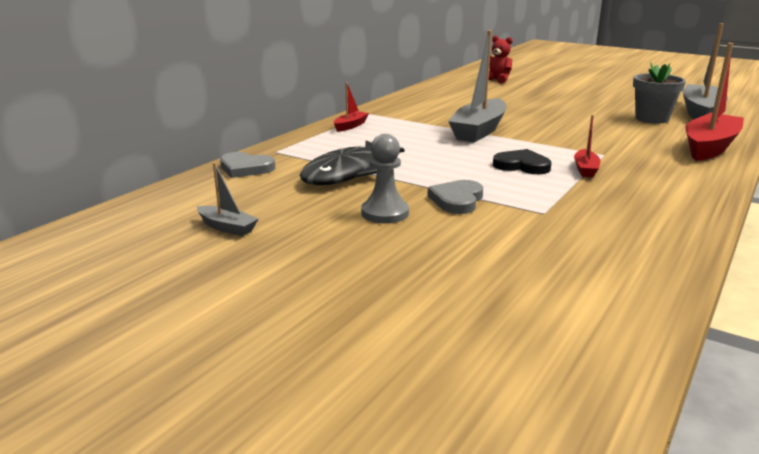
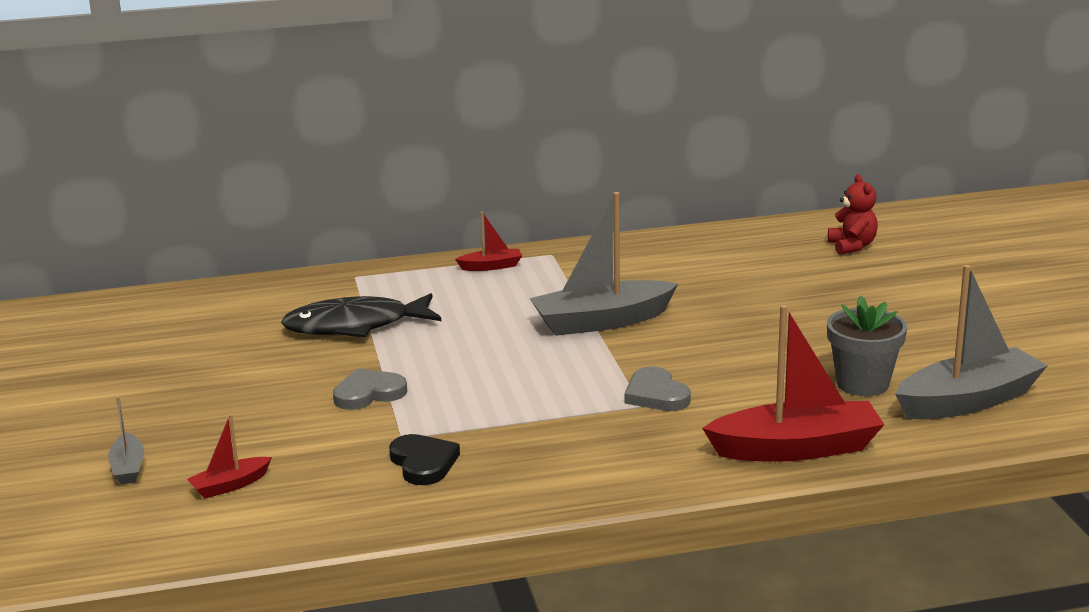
camera: 45 degrees right, 0 degrees up
grey boat [197,163,258,236] -> grey boat moved to [108,396,144,485]
grey heart [220,152,275,178] -> grey heart moved to [624,367,691,411]
grey pawn [361,134,409,223] -> none
black heart [493,149,551,174] -> black heart moved to [389,434,460,485]
red boat [574,115,600,178] -> red boat moved to [187,414,272,499]

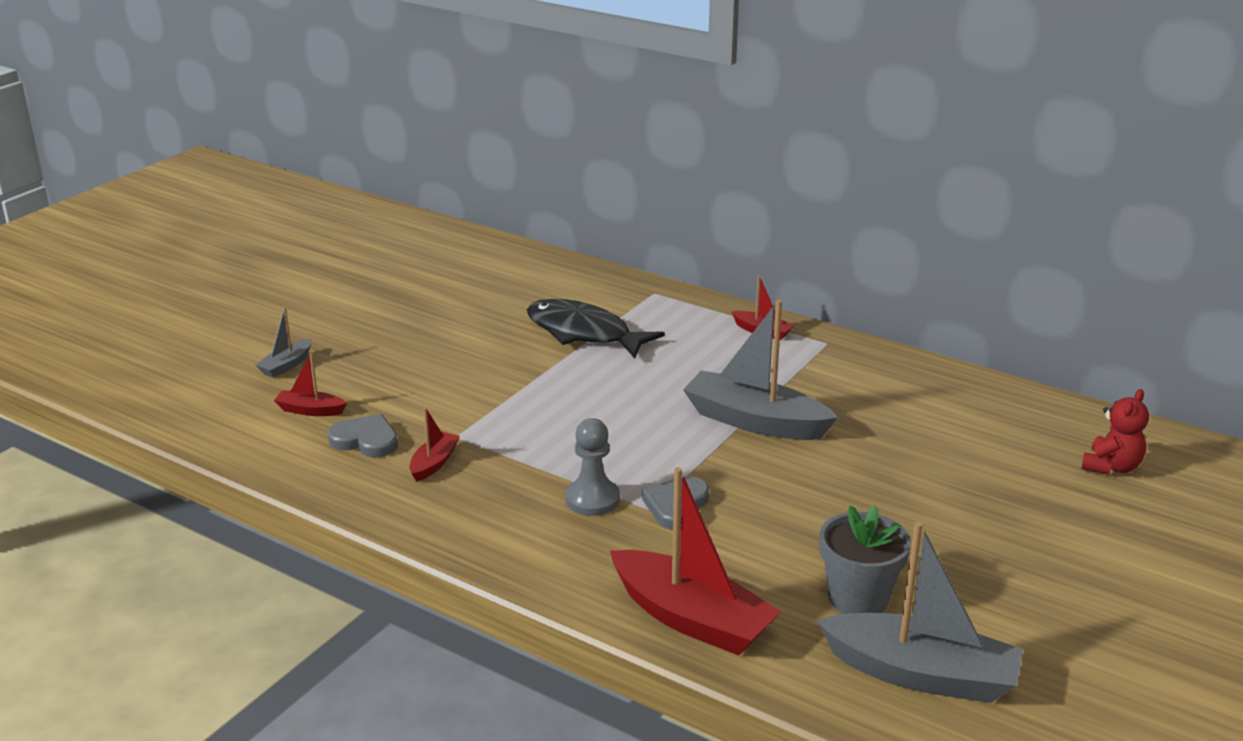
camera: 45 degrees right, 5 degrees up
grey heart [333,369,407,410] -> grey heart moved to [328,414,398,458]
black heart [389,434,460,485] -> red boat [410,408,460,482]
none -> grey pawn [566,418,620,516]

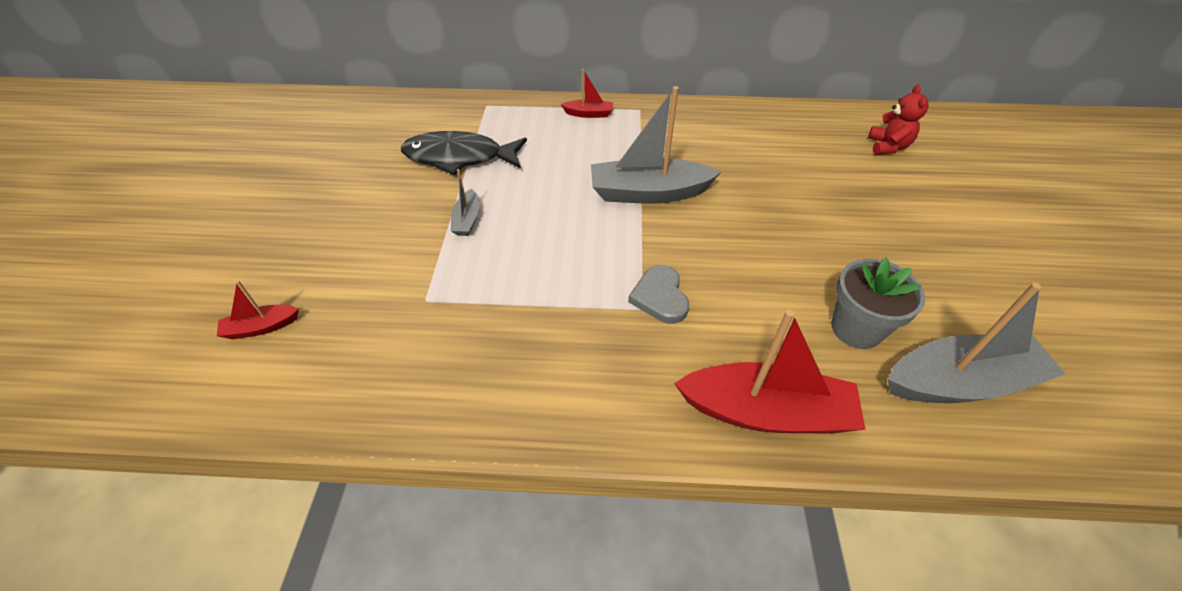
camera: 30 degrees left, 20 degrees up
grey boat [256,307,312,378] -> grey boat moved to [451,169,479,236]
grey heart [328,414,398,458] -> none
red boat [410,408,460,482] -> none
grey pawn [566,418,620,516] -> none

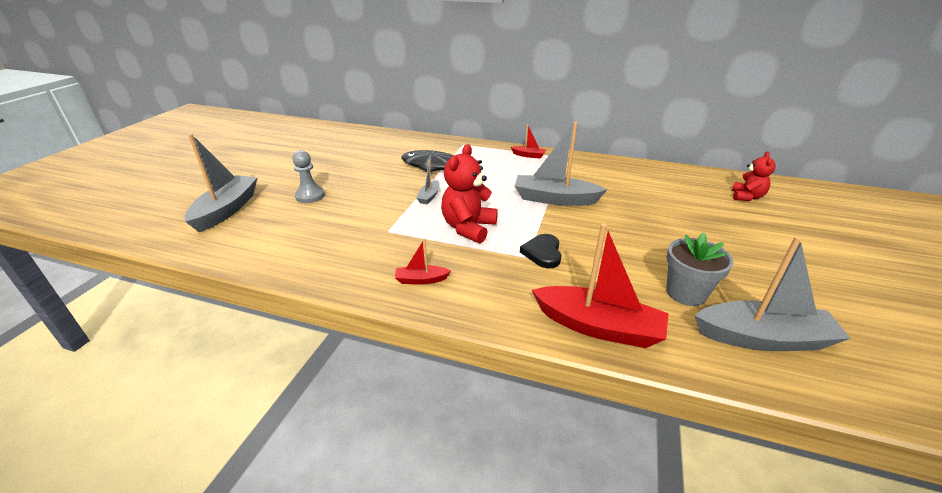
camera: 15 degrees right, 15 degrees down
red boat [217,280,299,339] -> red boat moved to [395,239,451,285]
grey heart [628,265,689,324] -> black heart [520,234,562,268]
none -> grey boat [184,134,258,232]
none -> grey pawn [292,150,325,203]
none -> red teddy bear [441,144,498,243]

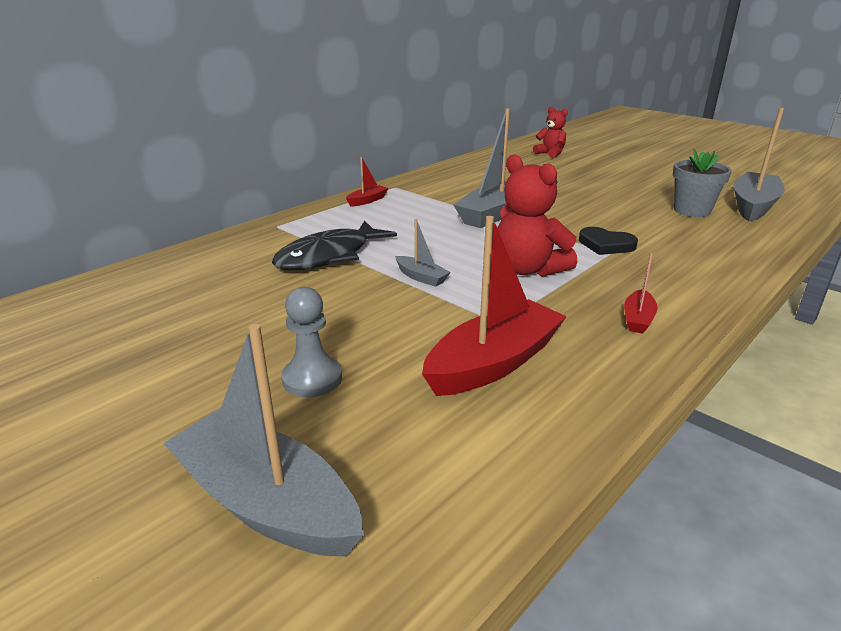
camera: 65 degrees left, 5 degrees down
red boat [532,223,669,348] -> red boat moved to [422,216,567,396]

